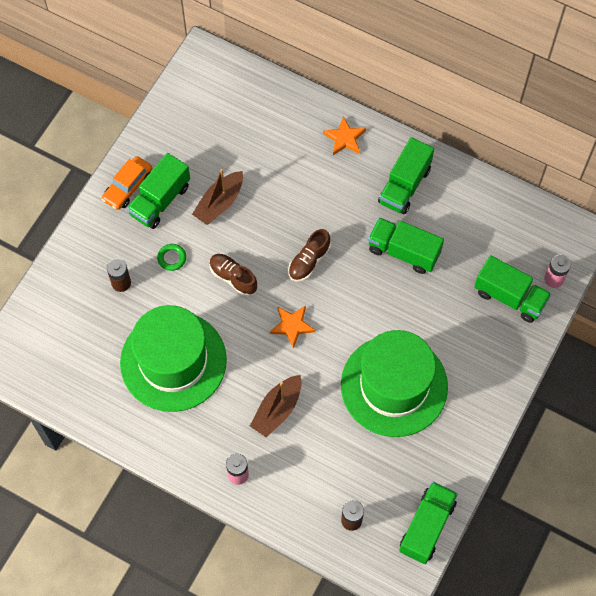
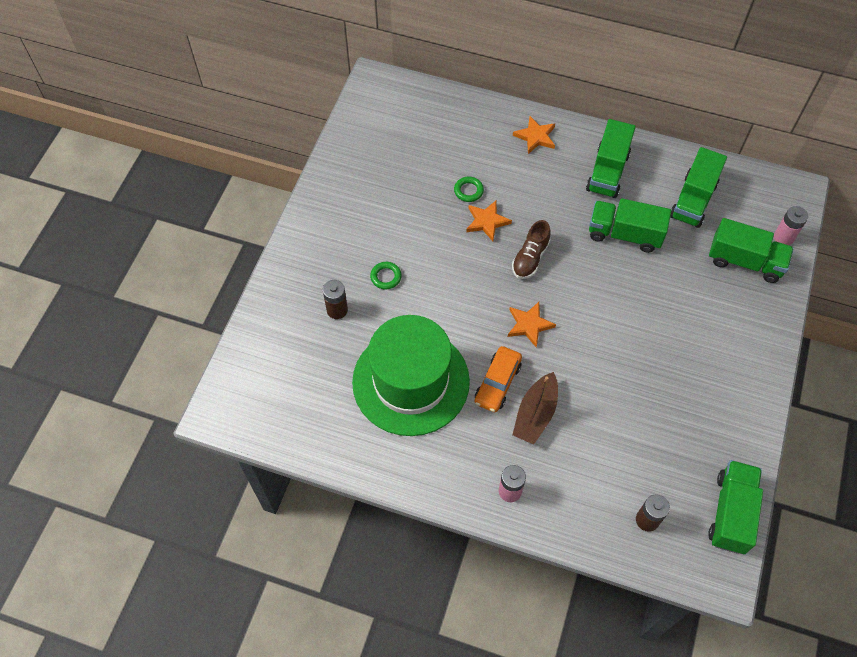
camera: 10 degrees left, 5 degrees down
orange car [102,156,152,210] -> orange car moved to [475,346,522,412]
green truck [127,153,190,229] -> green truck moved to [670,147,727,228]
brown boat [192,169,243,225] -> none
brown shoe [210,254,257,296] -> none
green hat [341,330,448,437] -> none
none -> green ring [454,177,484,202]
none -> orange star [466,201,512,241]

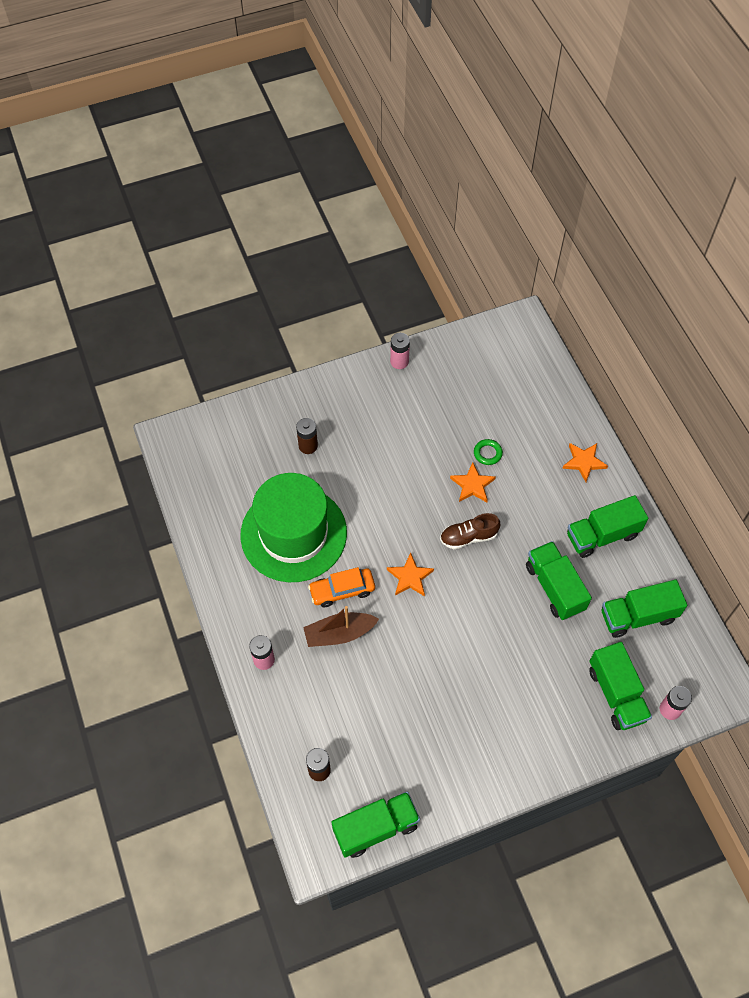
camera: 50 degrees right, 0 degrees up
green ring [370,262,402,289] -> none
none -> pink battery [390,333,410,369]

